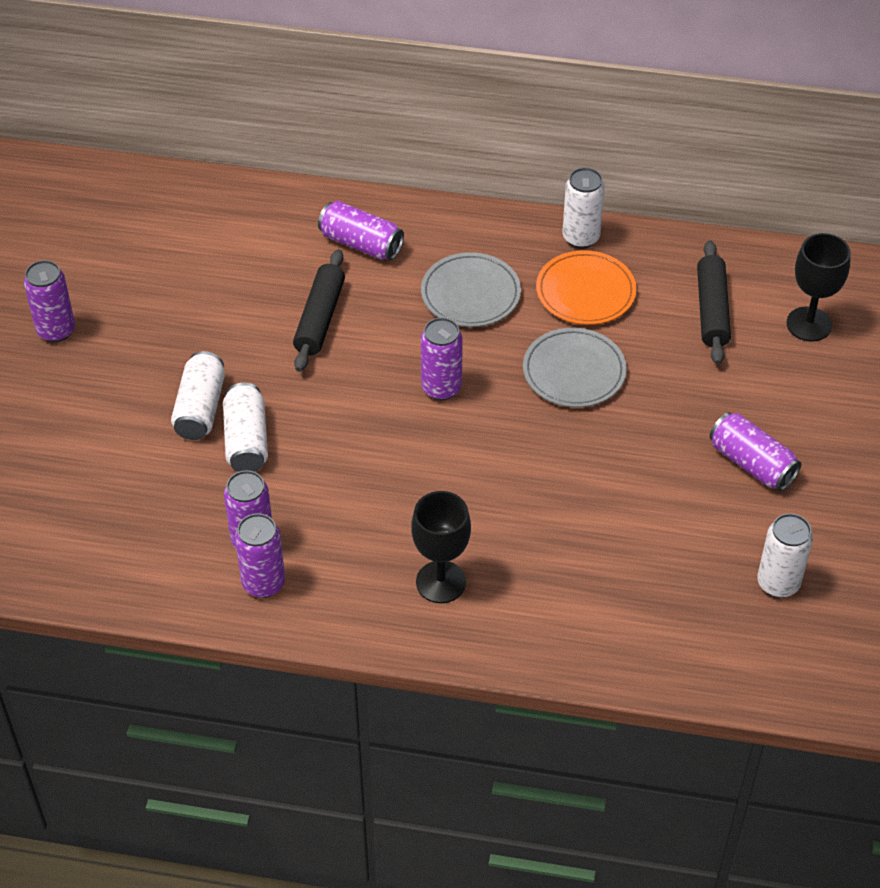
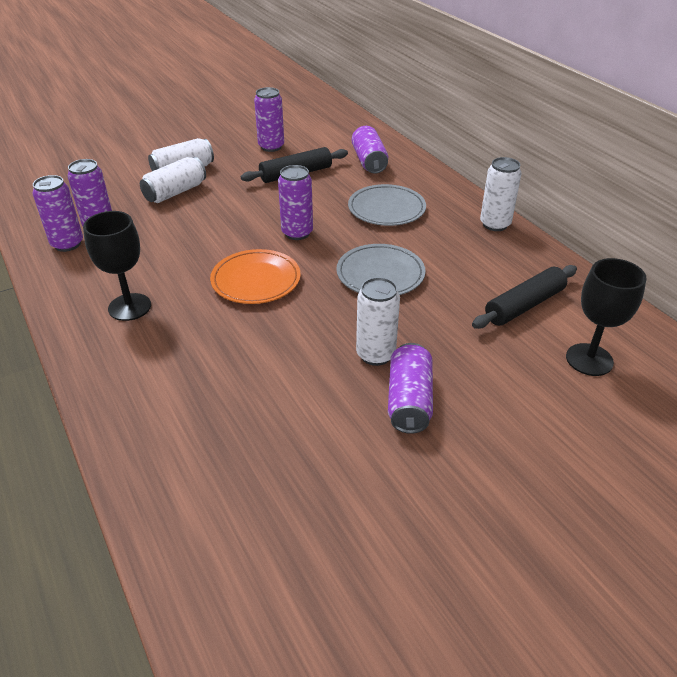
camera: 50 degrees right, 10 degrees down
purple can [24,260,75,342] -> purple can moved to [254,87,284,152]
orange plate [536,250,636,325] -> orange plate moved to [210,249,301,304]
white can [757,513,813,598] -> white can moved to [356,277,400,366]

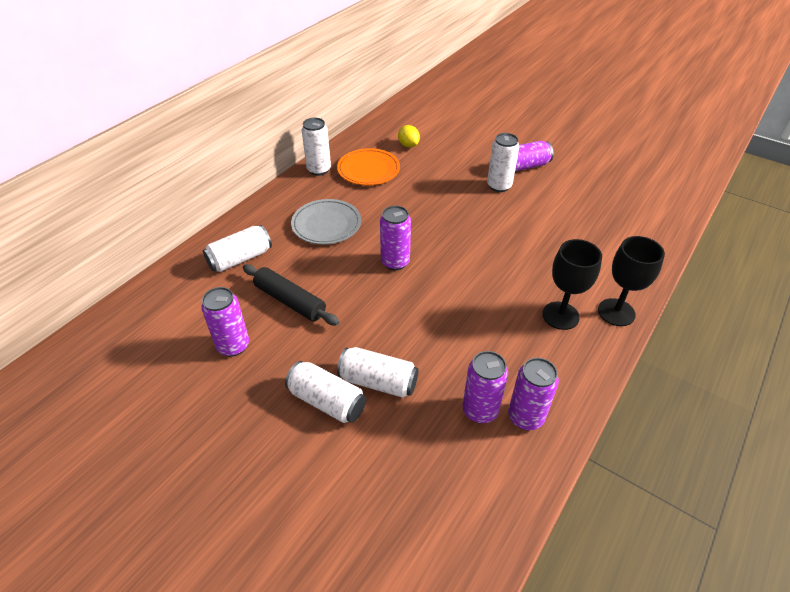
camera: 115 degrees left, 5 degrees up
orange plate [210,249,301,304] -> orange plate moved to [337,148,400,185]
grey plate [336,244,425,295] -> none
purple can [352,126,388,174] -> white can [203,225,272,272]
black rolling pin [472,265,577,329] -> yellow lemon [398,125,420,148]
black goblet [566,258,647,376] -> black goblet moved to [598,236,665,326]

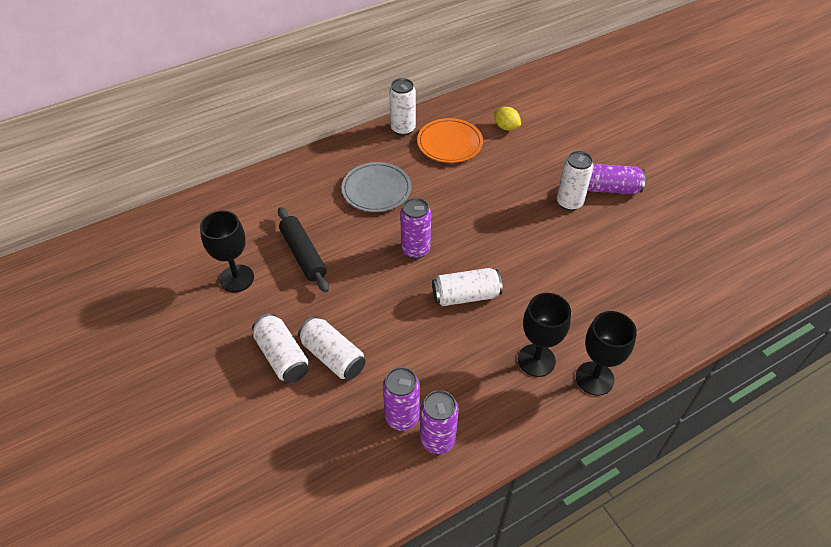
camera: 25 degrees right, 5 degrees up
purple can [201,287,249,357] -> black goblet [200,210,254,292]
white can [203,225,272,272] -> white can moved to [432,268,503,306]
yellow lemon [398,125,420,148] -> yellow lemon turned 45 degrees counterclockwise [494,107,521,131]

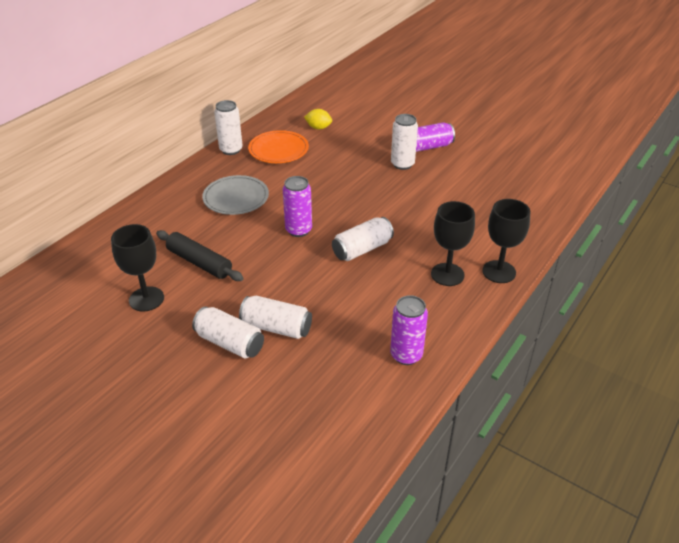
camera: 25 degrees left, 10 degrees down
purple can [383,367,420,431] -> none

